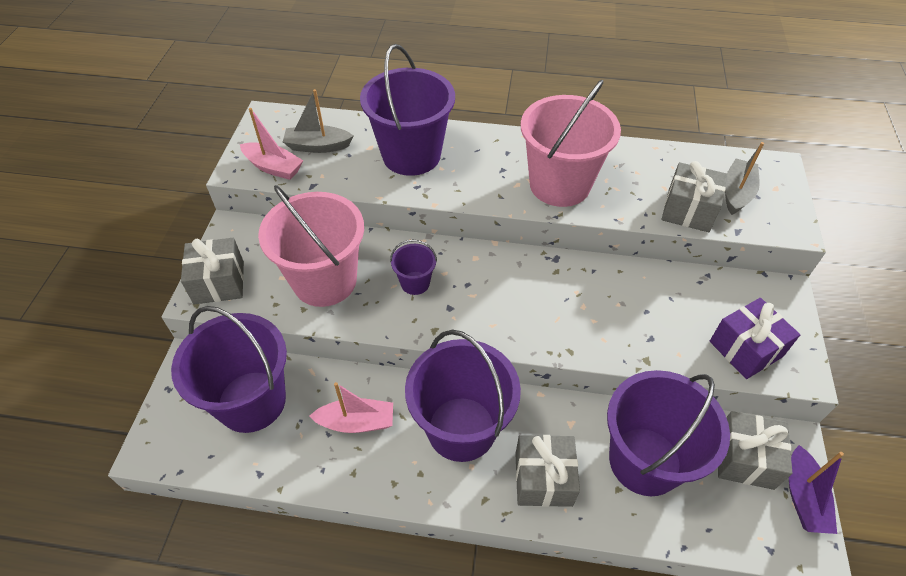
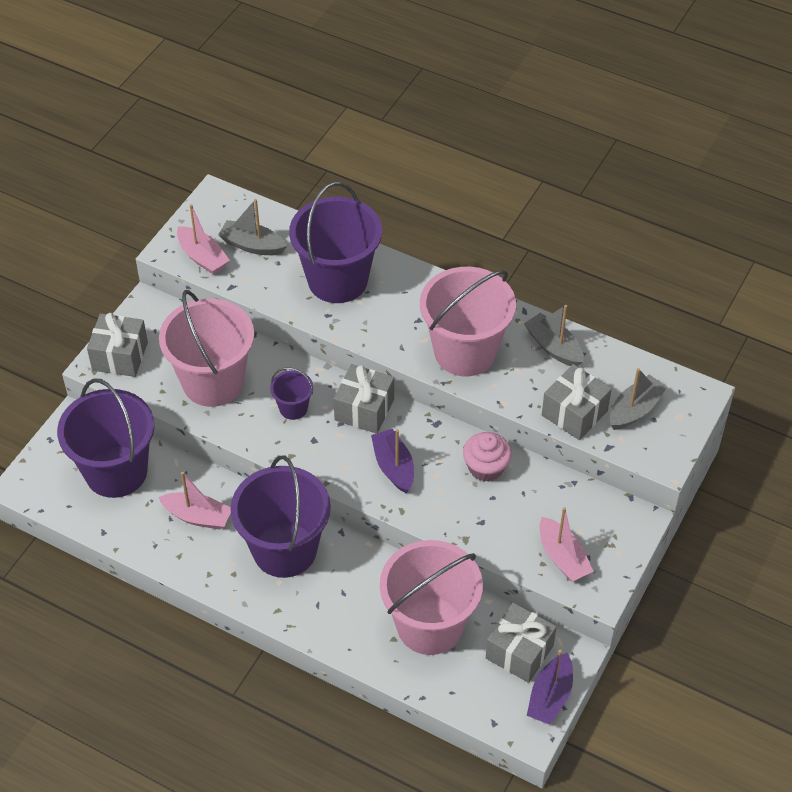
camera: 20 degrees right, 0 degrees up
grey gift [515,435,580,507] -> grey gift moved to [333,364,394,434]
purple bucket [607,370,730,496] -> pink bucket [380,540,483,655]
purple gift [710,298,800,379] -> pink boat [540,507,594,582]
none -> purple boat [371,429,414,493]
none -> pink cupcake [463,432,512,482]
none -> grey boat [524,305,584,367]

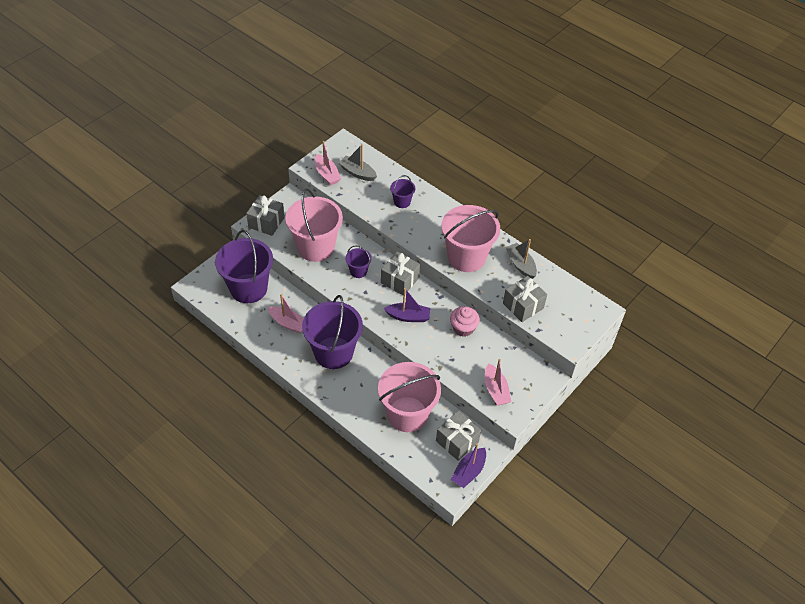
camera: 10 degrees right, 0 degrees up
purple bucket [289,182,382,303] -> purple bucket [390,175,415,208], size x0.46
purple boat [371,429,414,493] -> purple boat turned 105 degrees clockwise [384,288,430,322]
grey boat [610,368,667,430] -> none

